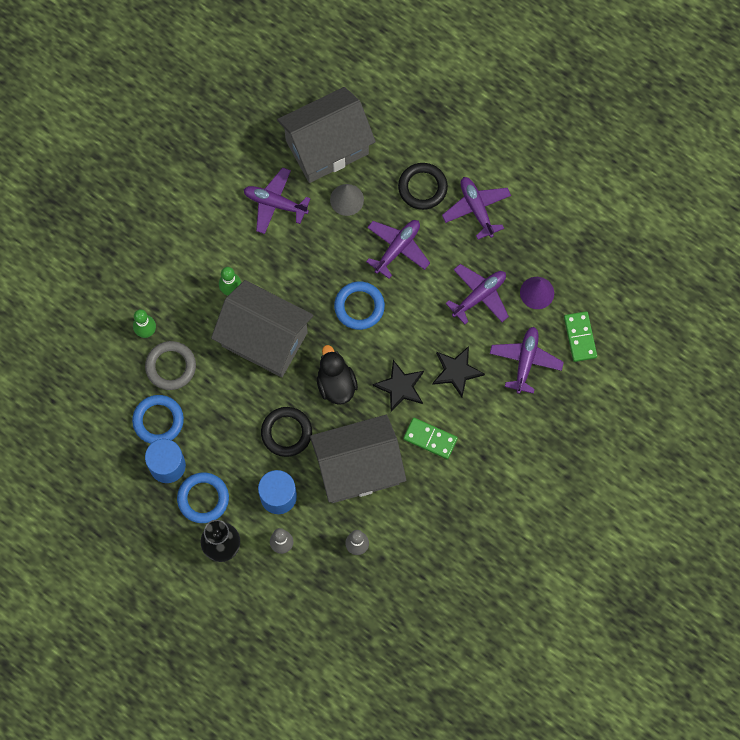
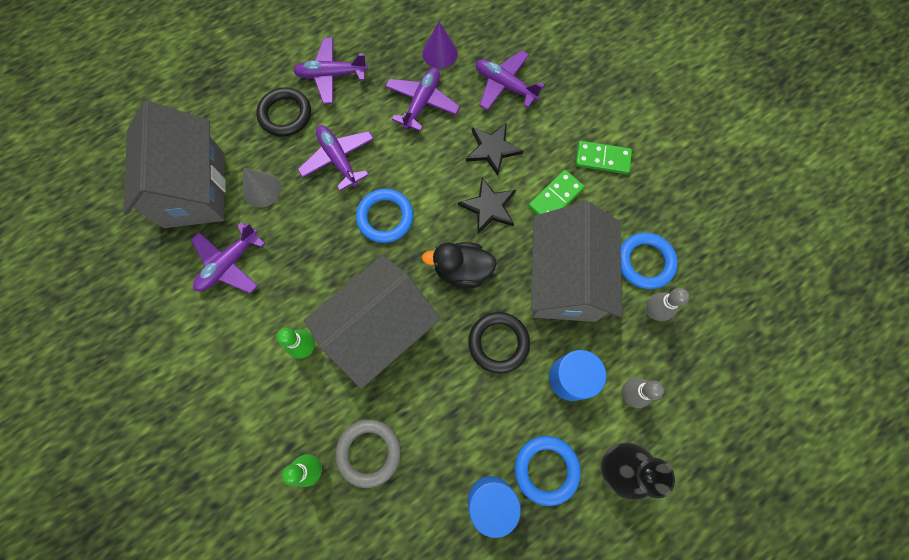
camera: 70 degrees left, 0 degrees up
blue ring [132,395,184,444] -> blue ring moved to [621,233,678,289]
purple plane [445,264,509,324] -> purple plane turned 45 degrees clockwise [385,68,460,131]
green domino [564,311,597,362] -> green domino moved to [575,141,632,174]

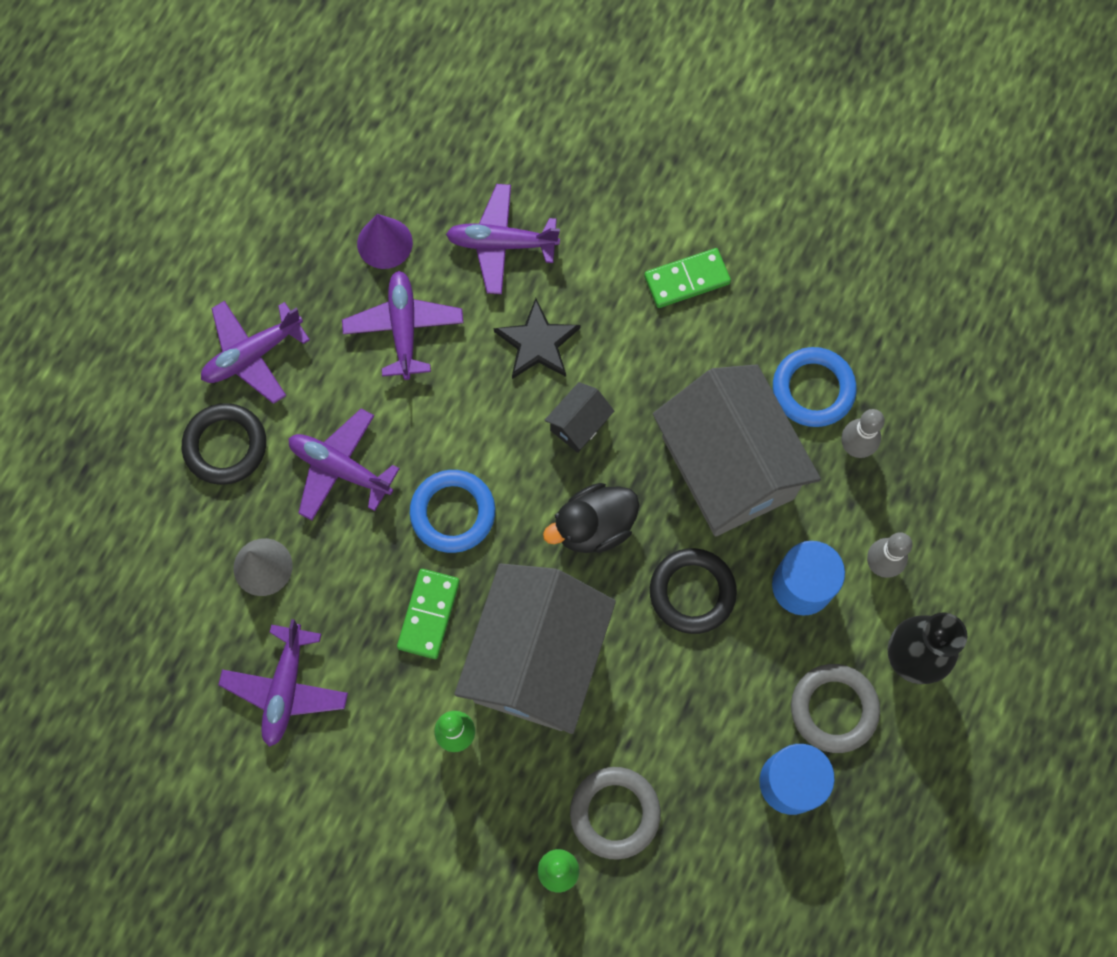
camera: 30 degrees left, 0 degrees up
grey house [123,101,226,228] -> none
black star [458,178,516,234] -> black house [545,382,614,453]
blue ring [515,436,581,506] -> grey ring [791,664,880,753]
green domino [529,170,584,215] -> green domino moved to [397,569,460,659]

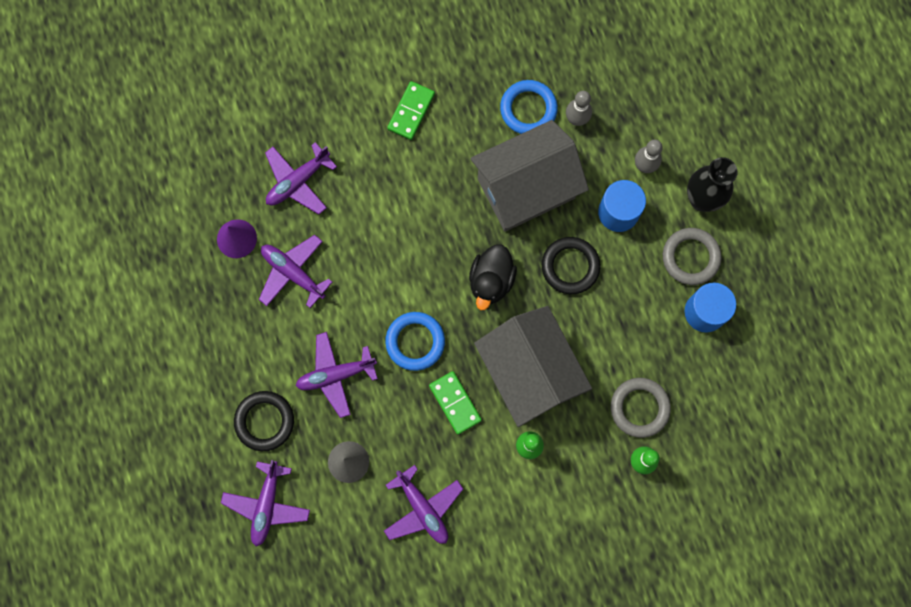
camera: 45 degrees left, 5 degrees up
purple plane [201,301,310,404] -> purple plane moved to [221,460,310,546]
black star [494,298,580,379] -> none
black house [545,382,614,453] -> none
grey house [653,364,821,537] -> grey house turned 45 degrees counterclockwise [470,120,589,232]

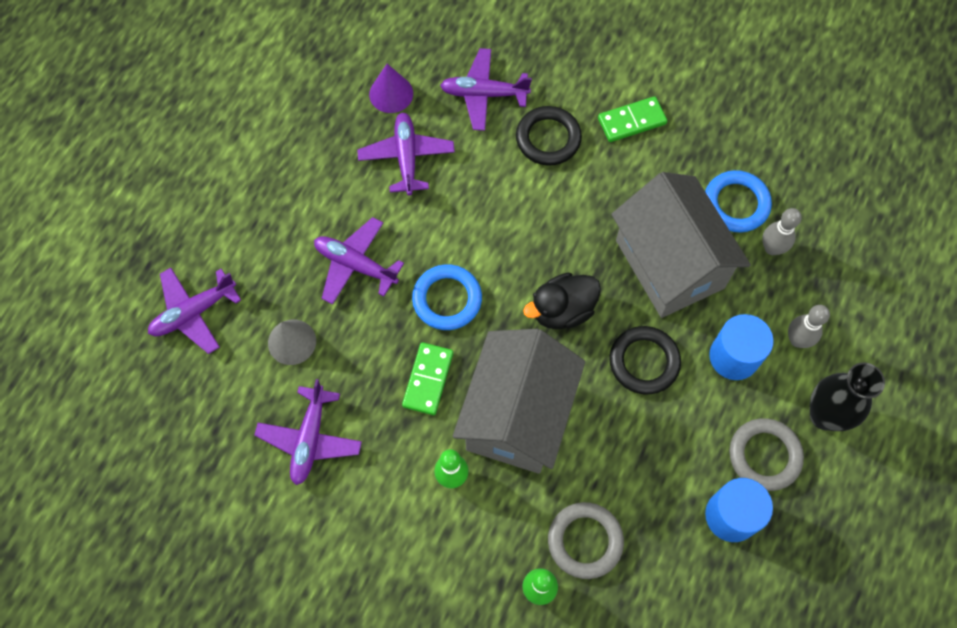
camera: 45 degrees right, 10 degrees down
black ring [234,391,294,451] -> black ring moved to [516,106,582,166]
grey house [470,120,589,232] -> grey house turned 45 degrees clockwise [611,172,751,318]

